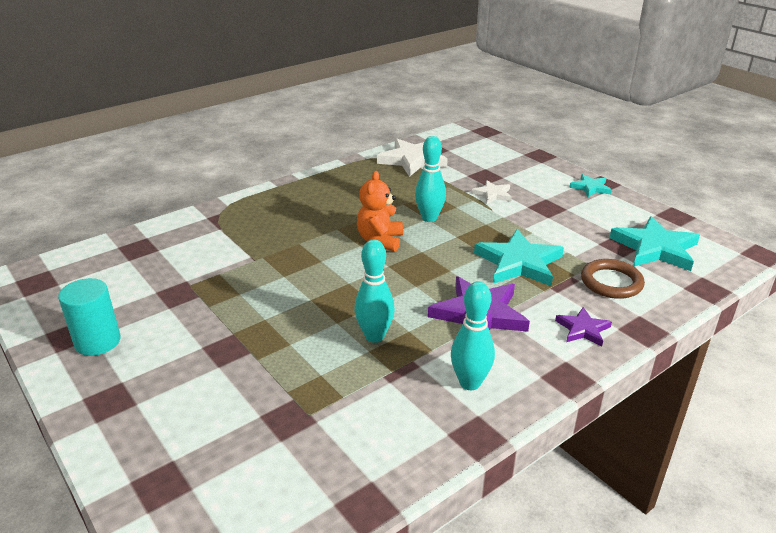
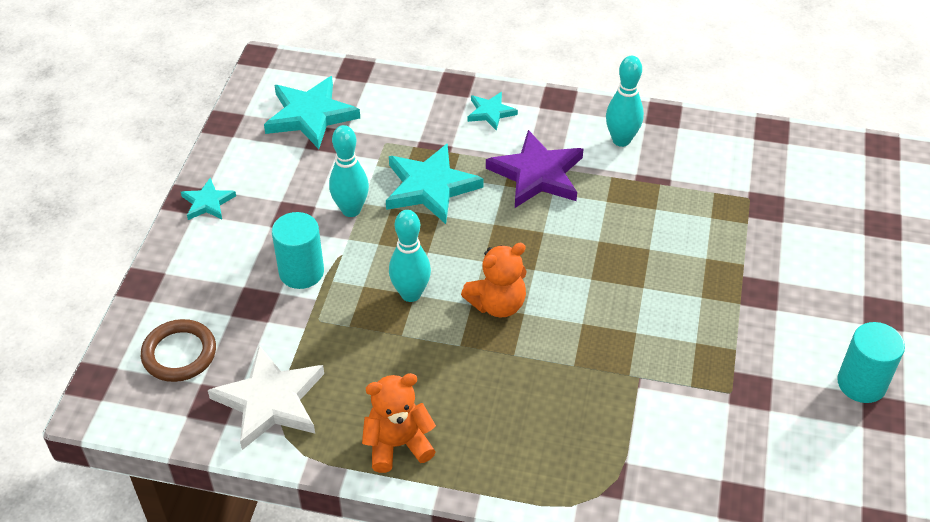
camera: 130 degrees left, 15 degrees up
turquoise bowling pin [354,239,395,343] -> turquoise bowling pin moved to [329,125,369,217]
white star [471,180,512,204] -> turquoise cylinder [272,212,324,289]
purple star [555,307,612,346] -> turquoise star [467,92,518,131]
brown ring [581,259,645,299] -> brown ring moved to [141,319,216,382]
none -> orange teddy bear [362,373,436,473]

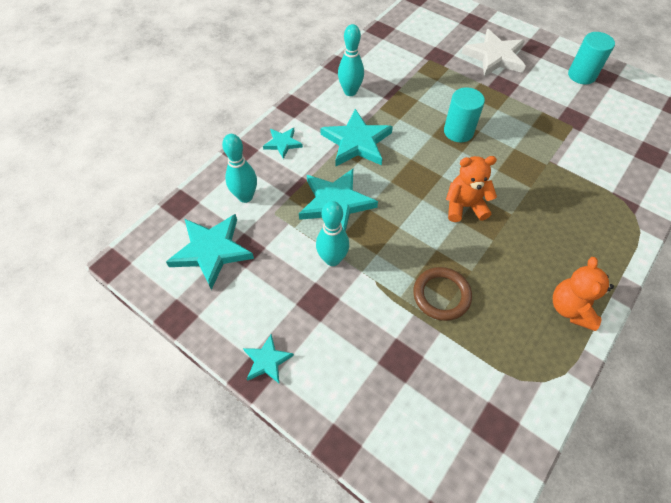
camera: 65 degrees left, 10 degrees up
brown ring [141,319,216,382] -> brown ring moved to [413,267,472,321]
white star [208,345,324,450] -> white star moved to [462,29,526,77]
turquoise cylinder [272,212,324,289] -> turquoise cylinder moved to [444,87,485,142]
turquoise bowling pin [389,210,431,302] -> turquoise bowling pin moved to [222,134,257,203]
orange teddy bear [461,243,527,318] -> orange teddy bear turned 90 degrees counterclockwise [446,156,497,222]
purple star [486,130,584,208] -> turquoise star [320,109,393,166]

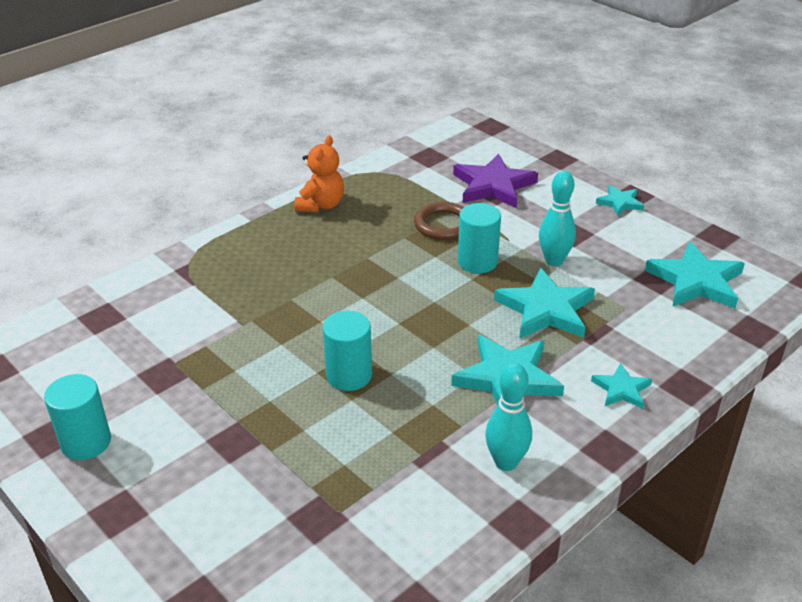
camera: 170 degrees left, 20 degrees down
turquoise bowling pin [222,134,257,203] -> none
orange teddy bear [446,156,497,222] -> none
white star [462,29,526,77] -> none
none -> purple star [453,154,538,208]
none -> turquoise cylinder [458,203,501,273]

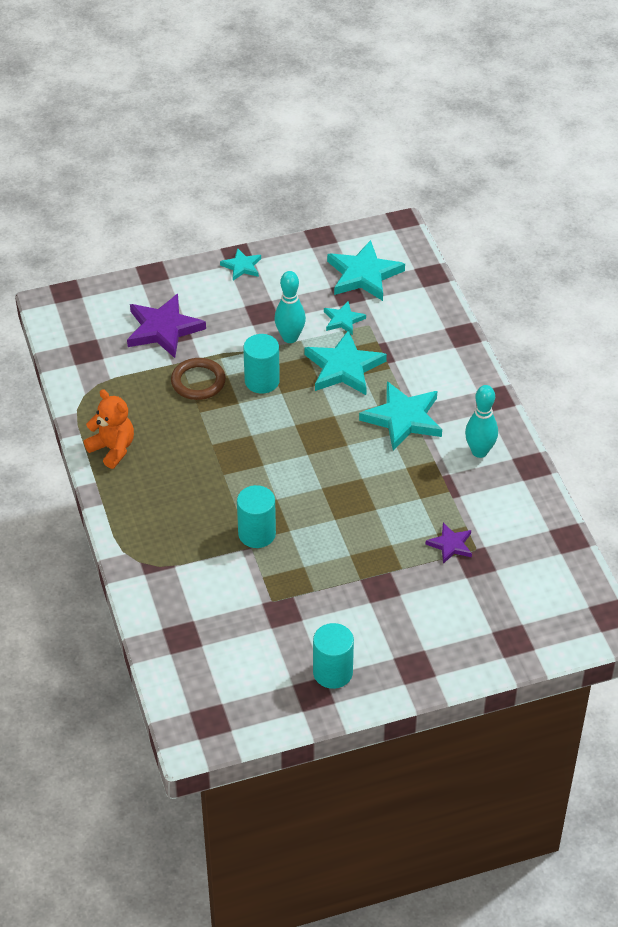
camera: 65 degrees left, 10 degrees up
turquoise cylinder [323,311,372,391] -> turquoise cylinder moved to [237,485,276,548]
turquoise star [591,363,652,409] -> turquoise star moved to [324,301,366,335]
none -> purple star [426,523,472,564]

